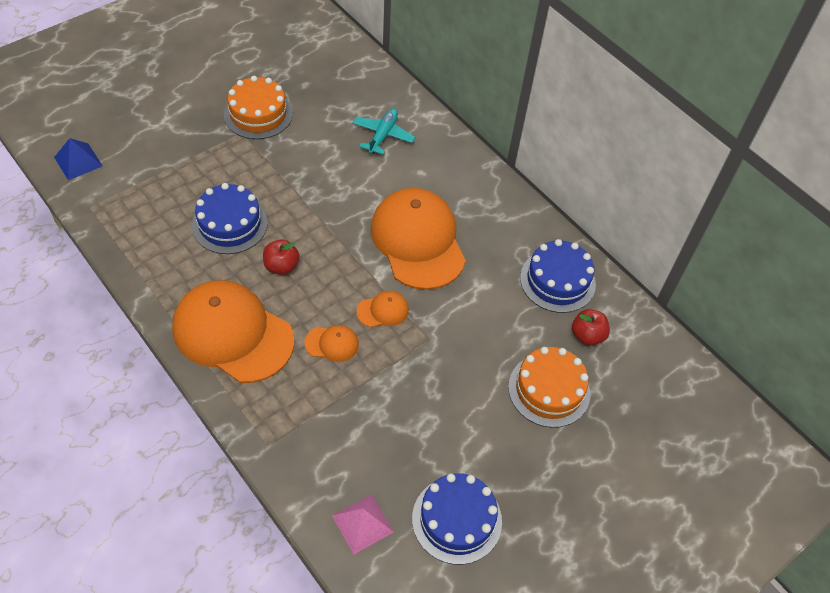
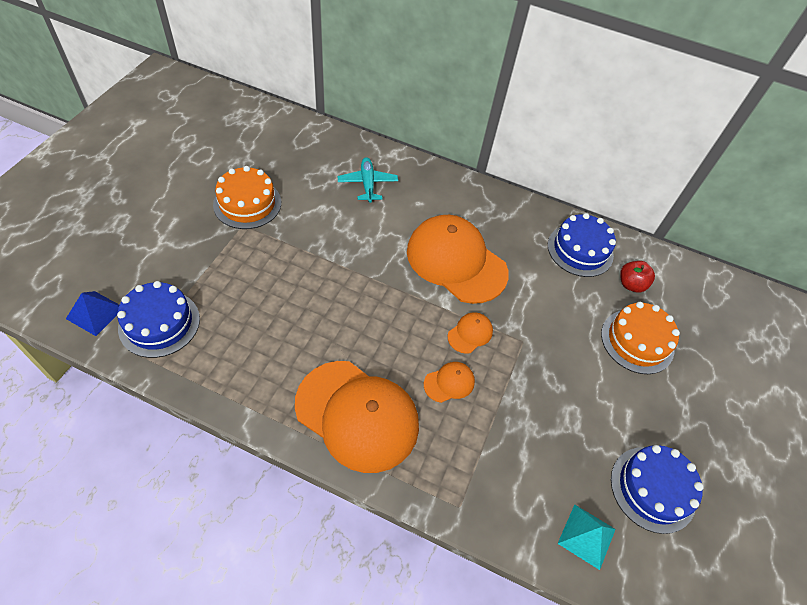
camera: 30 degrees left, 0 degrees up
orange cap [172,280,294,383] -> orange cap turned 150 degrees counterclockwise [295,361,419,473]
blue cake [192,183,268,254] -> blue cake moved to [117,281,200,358]
red apple [263,239,300,275] -> none
pink pyramid [332,494,394,555] -> turquoise pyramid [557,505,616,570]

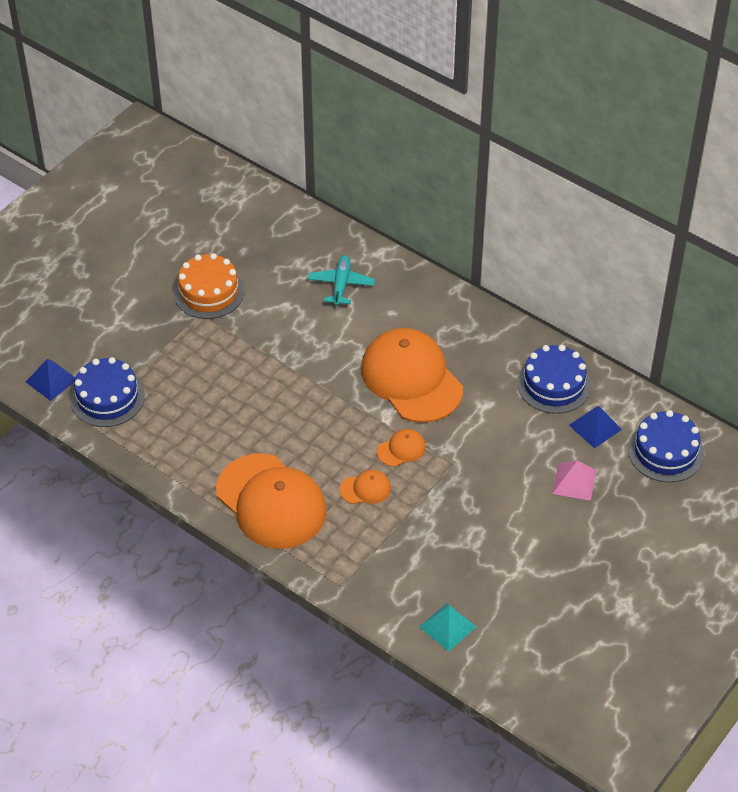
camera: 20 degrees right, 5 degrees down
orange cake [601,302,680,374] -> pink pyramid [552,460,596,501]
blue cake [611,445,704,534] -> blue cake moved to [628,410,704,482]
red apple [620,261,655,293] -> blue pyramid [569,406,622,448]

